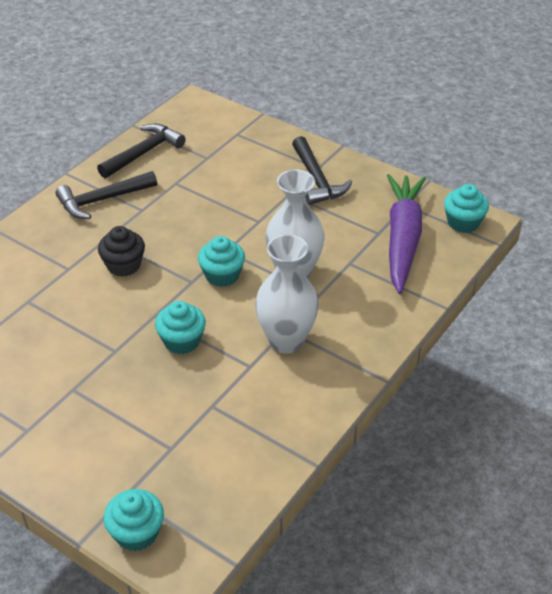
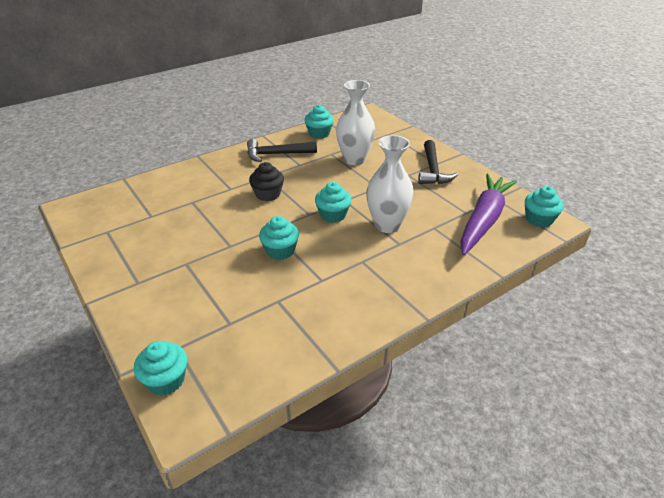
camera: 20 degrees right, 5 degrees down
black hammer [97,123,186,178] -> turquoise cupcake [305,105,334,139]
white vase [255,234,319,353] -> white vase moved to [336,80,375,165]

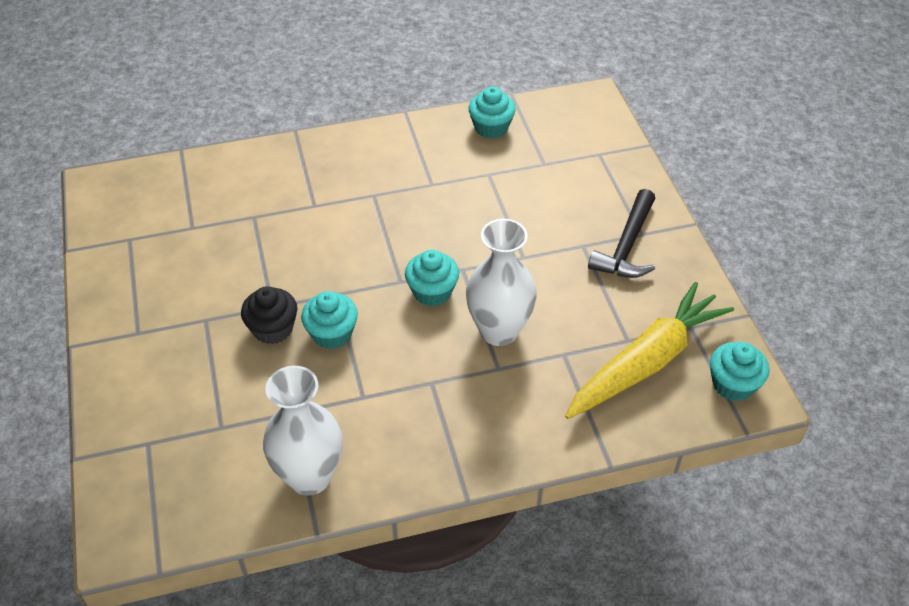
camera: 20 degrees right, 10 degrees up
turquoise cupcake [134,341,187,396] -> none
black hammer [247,139,317,162] -> none
black cupcake [249,162,284,201] -> black cupcake moved to [241,286,297,344]
white vase [336,80,375,165] -> white vase moved to [263,366,343,496]
purple carrot [460,174,517,255] -> yellow carrot [565,282,734,419]

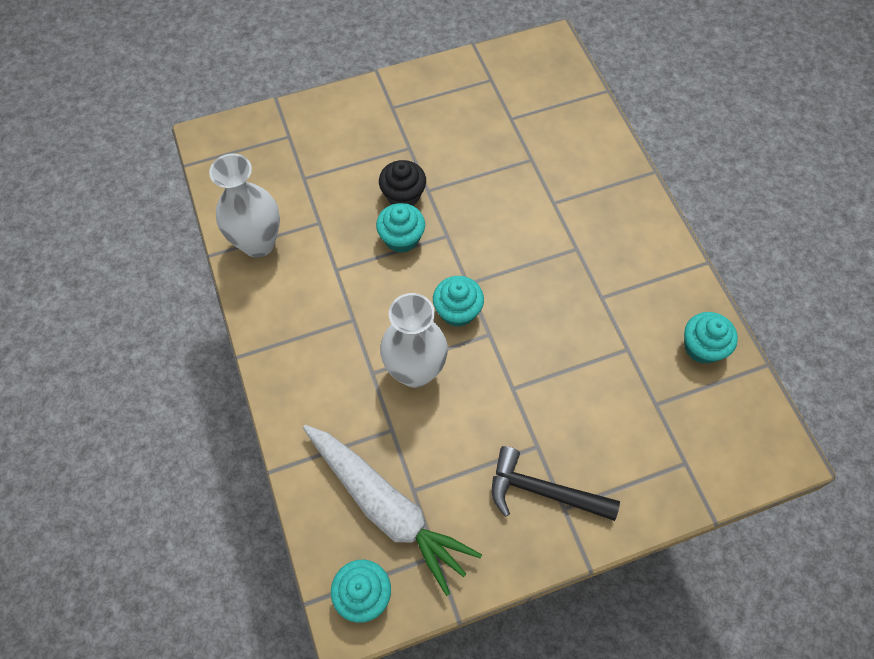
camera: 85 degrees right, 15 degrees up
yellow carrot [565,282,734,419] -> white carrot [303,425,482,596]

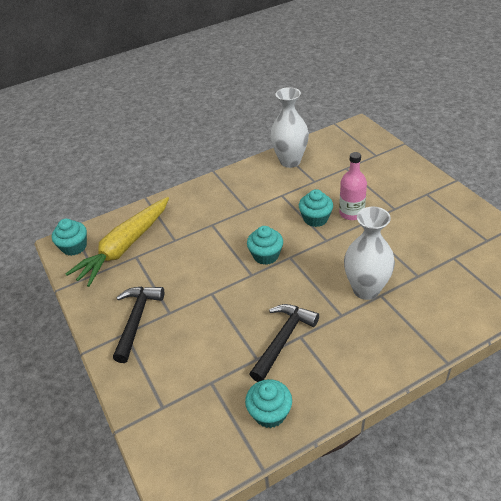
camera: 85 degrees right, 20 degrees down
white carrot [303,425,482,596] -> yellow carrot [66,197,169,287]
black cupcake [379,160,426,206] -> pink bottle [339,152,367,220]
white vase [380,293,448,388] -> white vase moved to [344,207,395,300]
none -> black hammer [250,304,319,382]

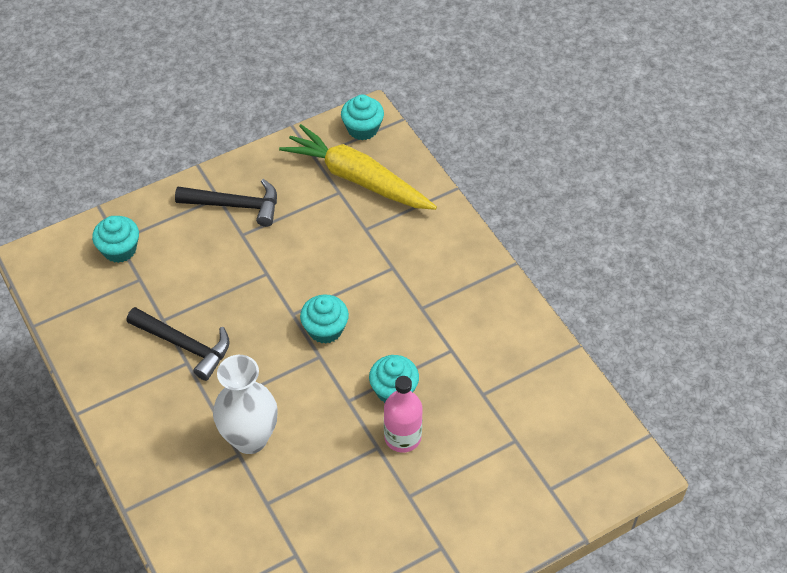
camera: 85 degrees right, 10 degrees up
turquoise cupcake [245,379,292,428] -> turquoise cupcake moved to [92,216,139,263]
white vase [270,87,309,168] -> none

